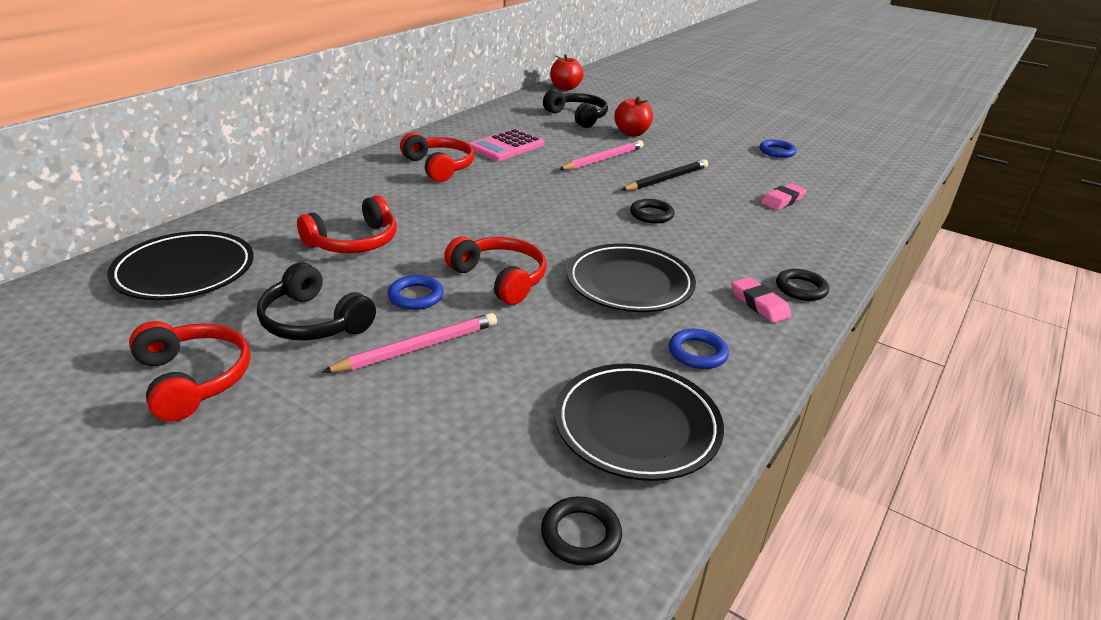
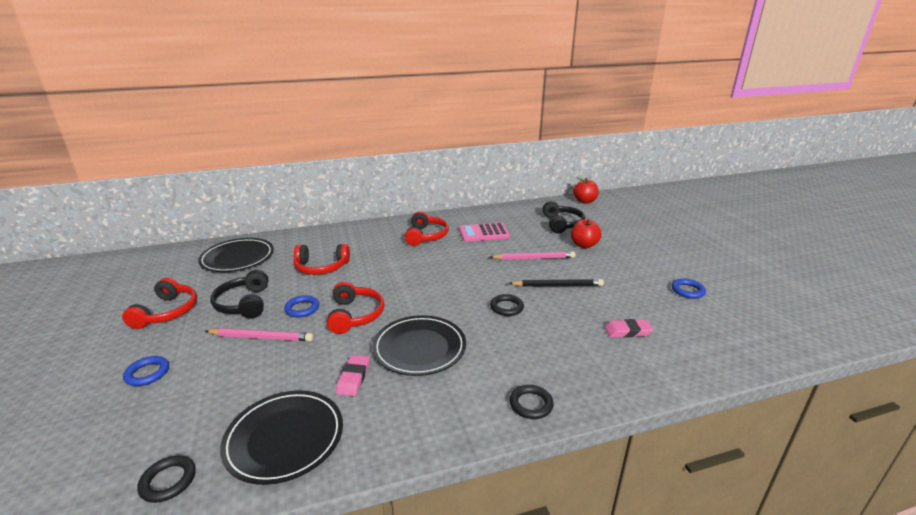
camera: 40 degrees right, 5 degrees down
blue ring [669,329,729,369] -> blue ring moved to [123,356,169,386]
pink eraser [731,277,792,323] -> pink eraser moved to [336,355,369,396]

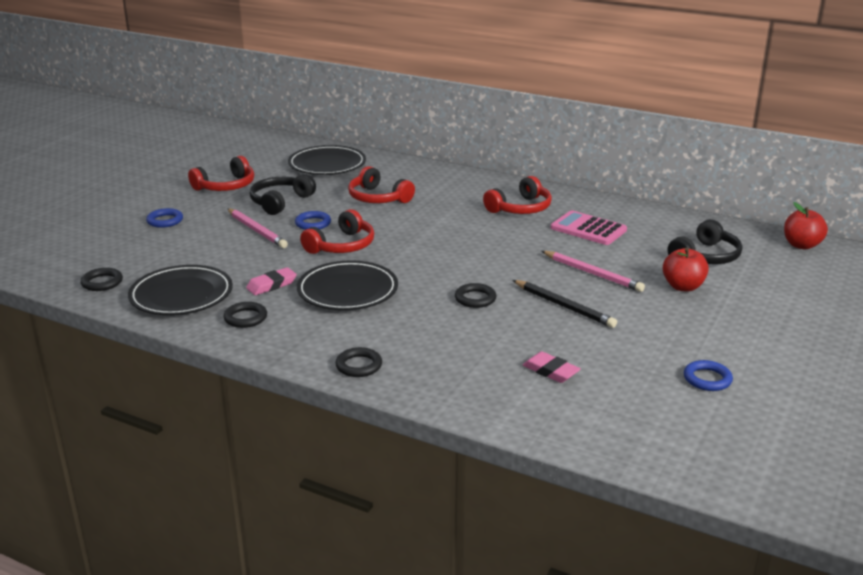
camera: 45 degrees right, 0 degrees up
none -> black ring [224,302,267,328]

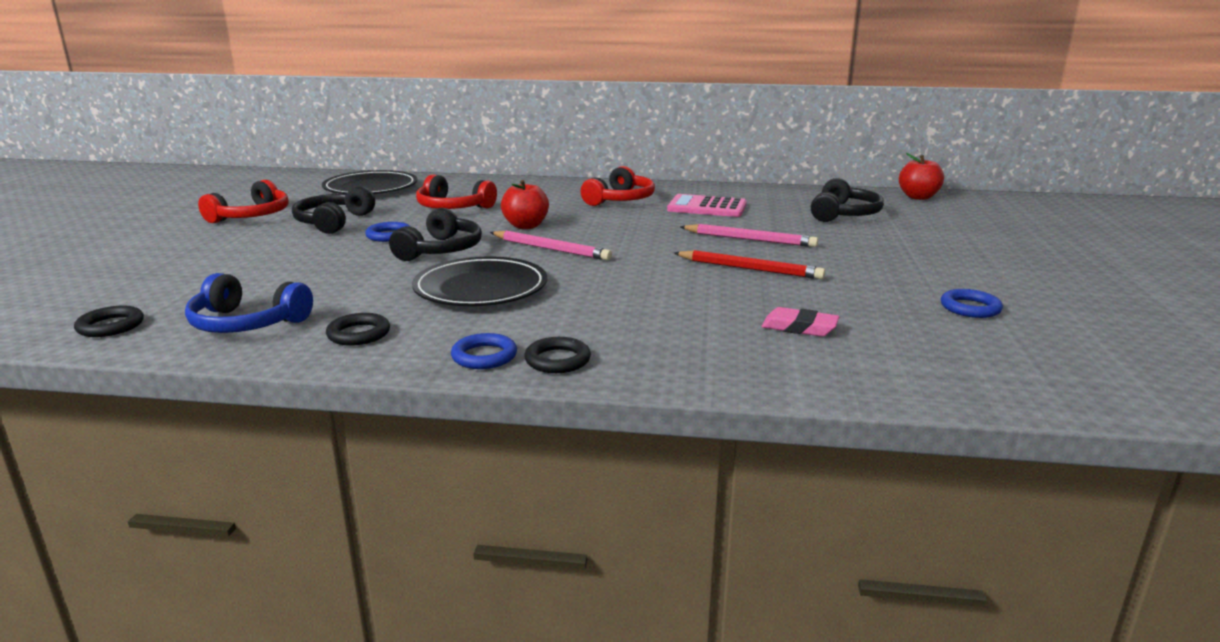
camera: 20 degrees left, 5 degrees down
black plate [128,265,233,315] -> blue headphones [185,273,313,333]
blue ring [146,208,183,228] -> blue ring moved to [451,333,517,369]
pink pencil [227,208,288,248] -> pink pencil moved to [490,231,612,260]
pink eraser [246,267,297,295] -> none
red headphones [300,209,374,254] -> black headphones [389,208,482,261]
black ring [455,283,497,308] -> none
black pencil [513,280,617,328] -> red pencil [674,250,825,279]
red apple [663,248,709,292] -> red apple moved to [501,180,549,229]

